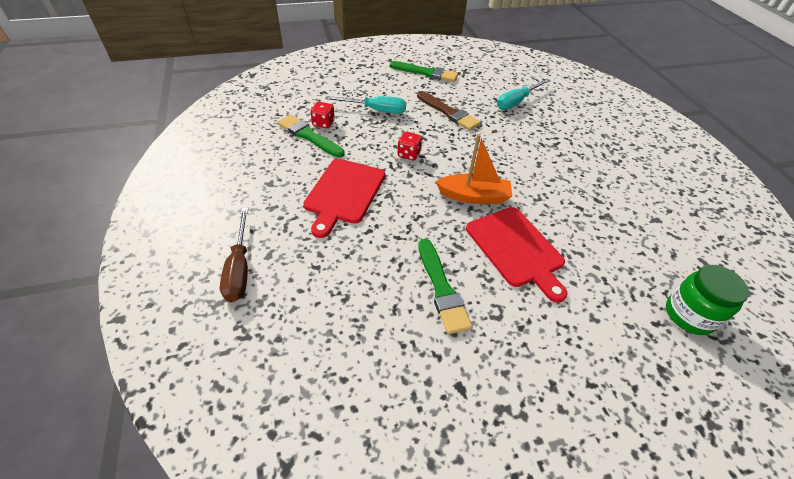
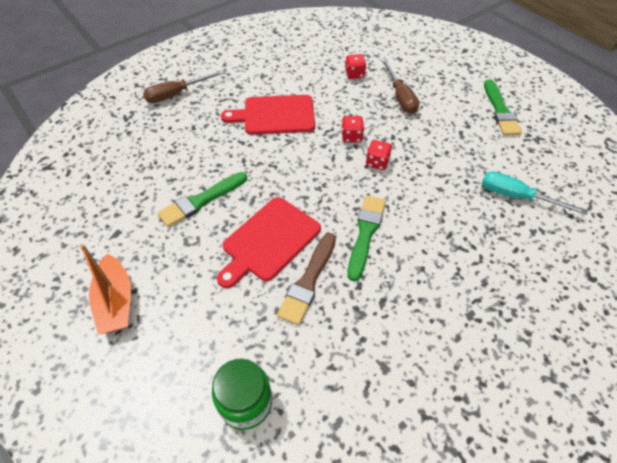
camera: 70 degrees right, 5 degrees up
green brush [277,115,345,158] -> green brush moved to [347,195,386,281]
turquoise screwdriver [325,96,406,114] -> brown screwdriver [381,59,419,114]
brown brush [417,91,481,131] -> brown brush moved to [277,233,336,325]
orange boat [435,134,512,204] -> orange boat moved to [80,244,131,335]
none -> red dice [366,140,392,170]

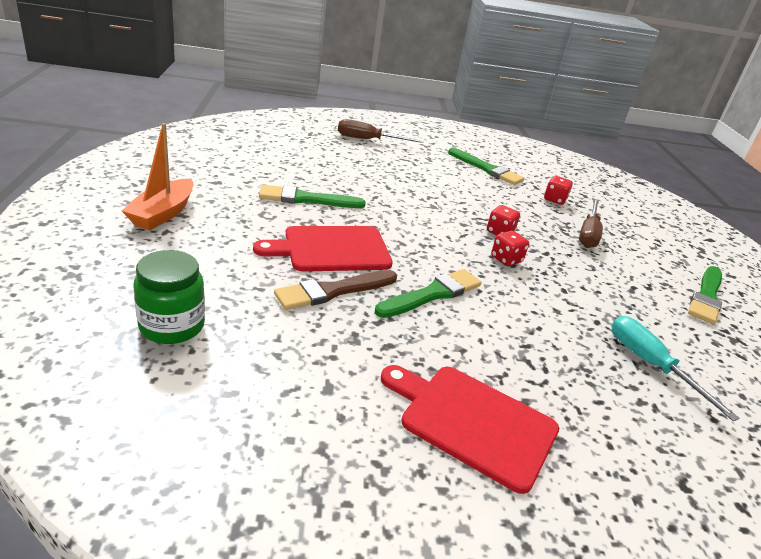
camera: 30 degrees right, 20 degrees down
red cutting board [221,95,315,135] -> red cutting board moved to [381,365,559,494]
none -> green brush [448,148,524,185]

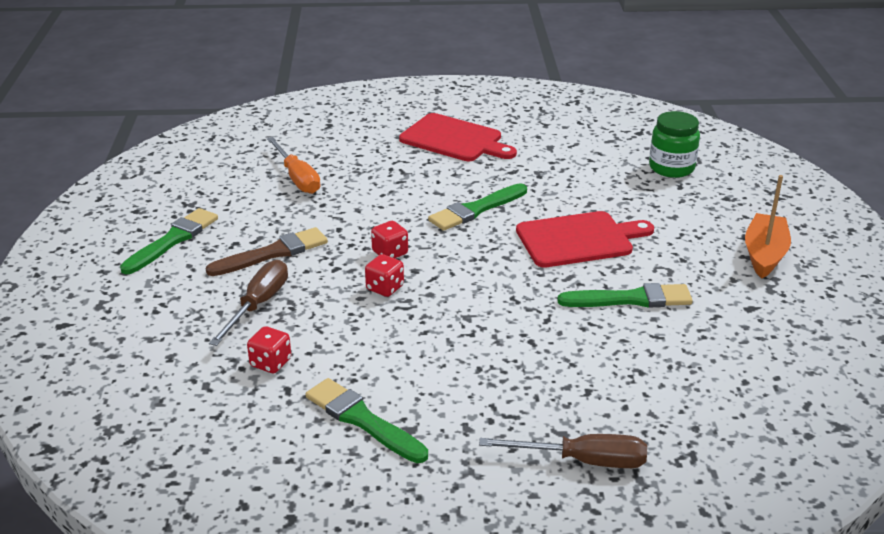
camera: 175 degrees left, 0 degrees up
brown brush [274,270,397,310] -> brown brush moved to [206,227,328,276]
turquoise screwdriver [611,316,739,421] -> orange screwdriver [267,137,320,194]

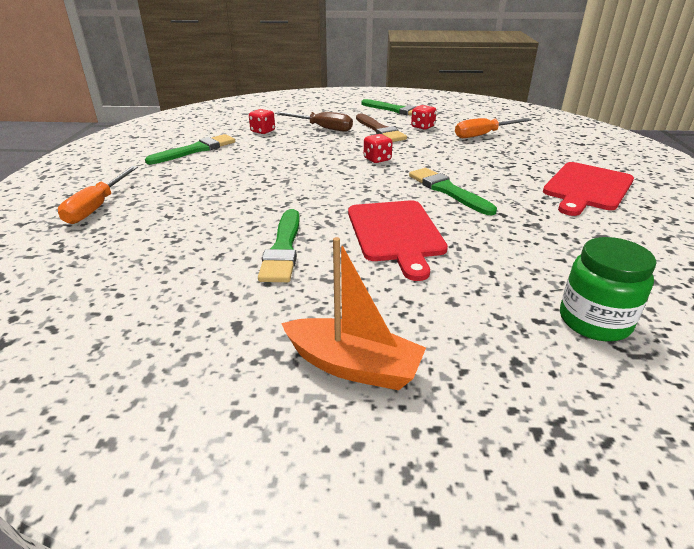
camera: 95 degrees right, 0 degrees up
red dice [365,254,404,297] -> red dice moved to [411,105,437,130]
brown screwdriver [479,434,647,468] -> orange screwdriver [58,166,138,224]

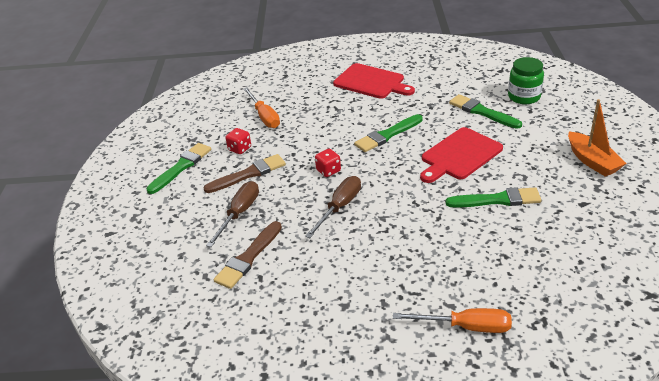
camera: 90 degrees left, 5 degrees up
green brush [145,134,235,164] -> green brush moved to [449,94,522,129]
red dice [249,109,275,134] -> brown brush [214,221,282,289]
orange boat [281,237,426,390] -> orange boat turned 135 degrees clockwise [568,99,627,177]
red cutting board [348,200,448,281] -> red cutting board turned 150 degrees clockwise [420,127,503,183]
none -> brown screwdriver [305,176,361,238]

